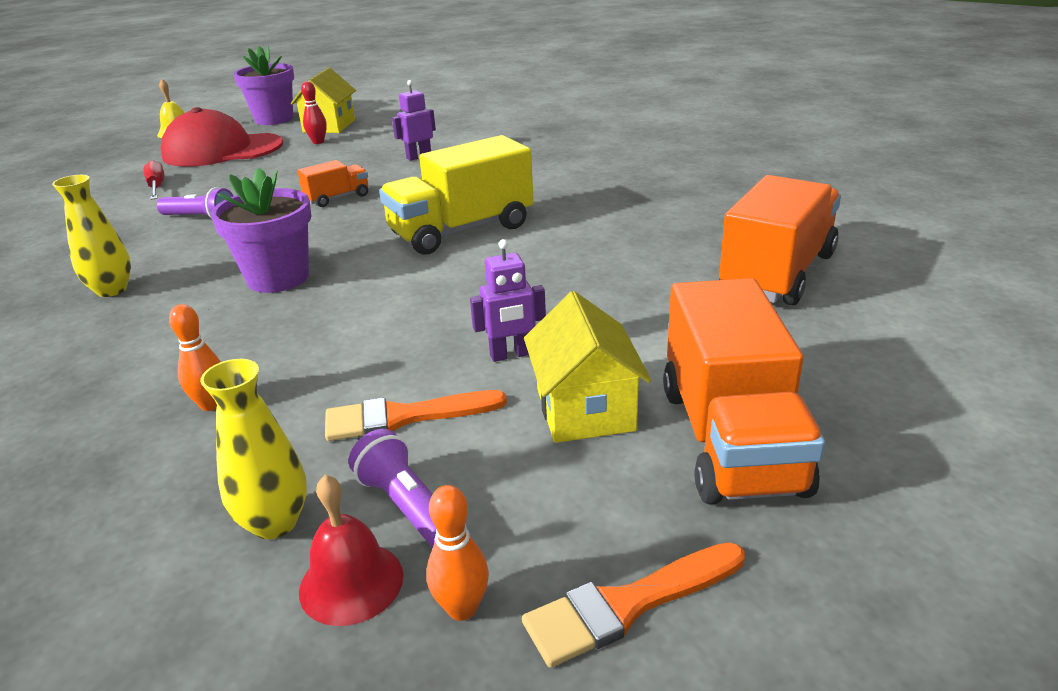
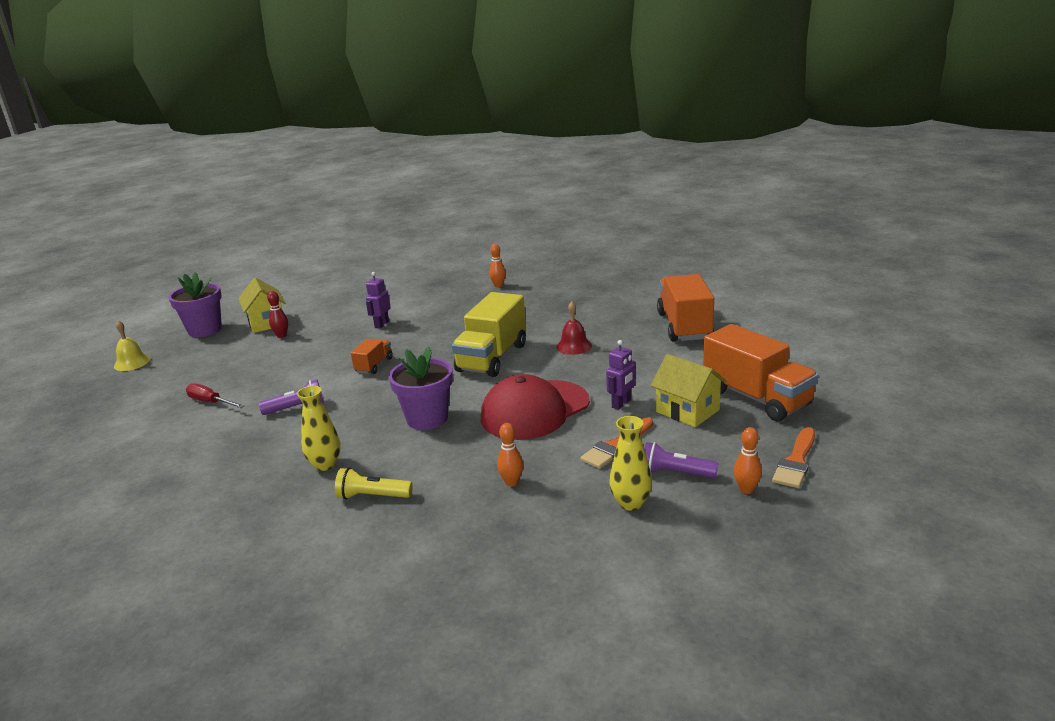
camera: 35 degrees left, 5 degrees down
red cap [161,107,283,167] -> red cap moved to [481,374,590,440]
red bell [299,475,403,626] -> red bell moved to [556,302,592,355]
none -> yellow flashlight [335,468,413,499]
none -> orange bowling pin [489,244,506,288]

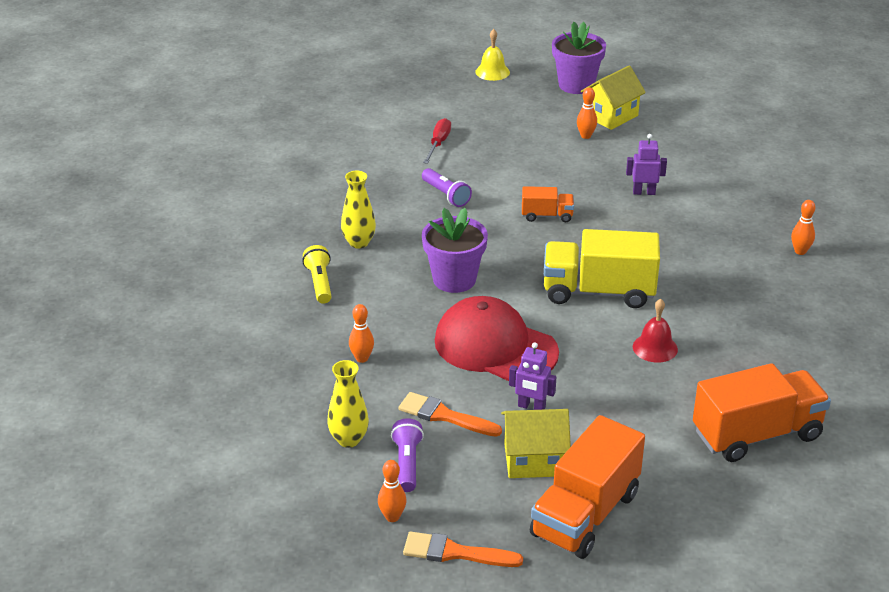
camera: 70 degrees right, 10 degrees up
red bowling pin [267,291,288,338] -> orange bowling pin [577,87,597,139]
yellow house [651,354,726,427] -> yellow house turned 60 degrees clockwise [501,409,571,478]

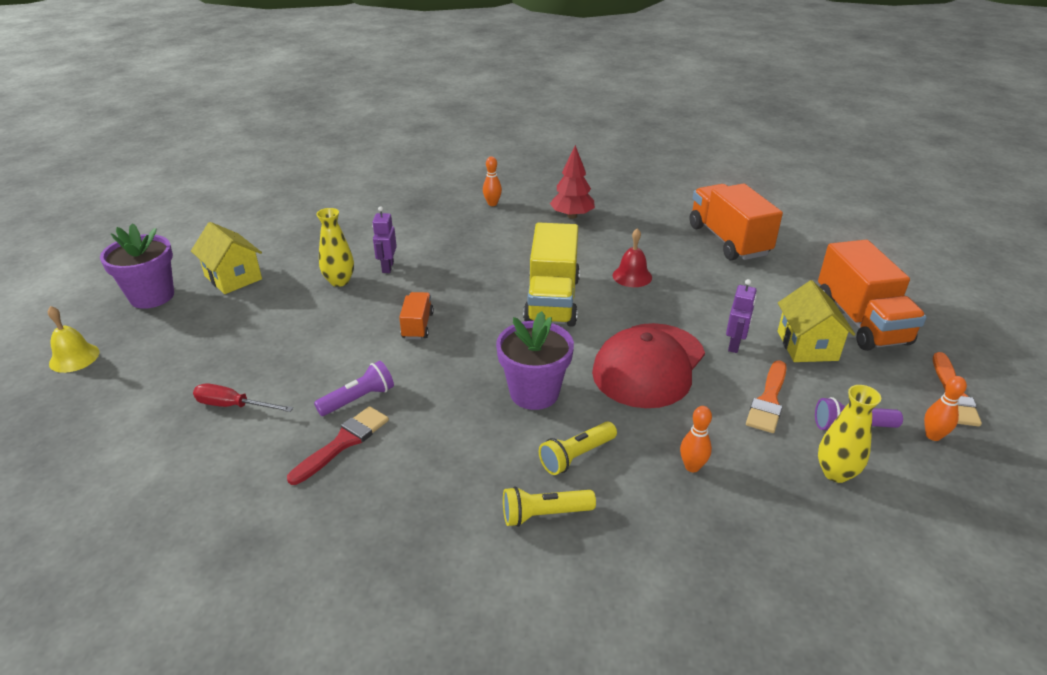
camera: 90 degrees left, 0 degrees up
yellow vase [341,171,376,248] -> yellow vase moved to [316,208,354,287]
orange truck [530,415,645,559] -> orange truck turned 45 degrees clockwise [818,240,926,351]
orange bowling pin [577,87,597,139] -> none
none -> red brush [287,406,389,485]
none -> yellow flashlight [539,422,617,475]
none -> red tree [550,145,595,219]

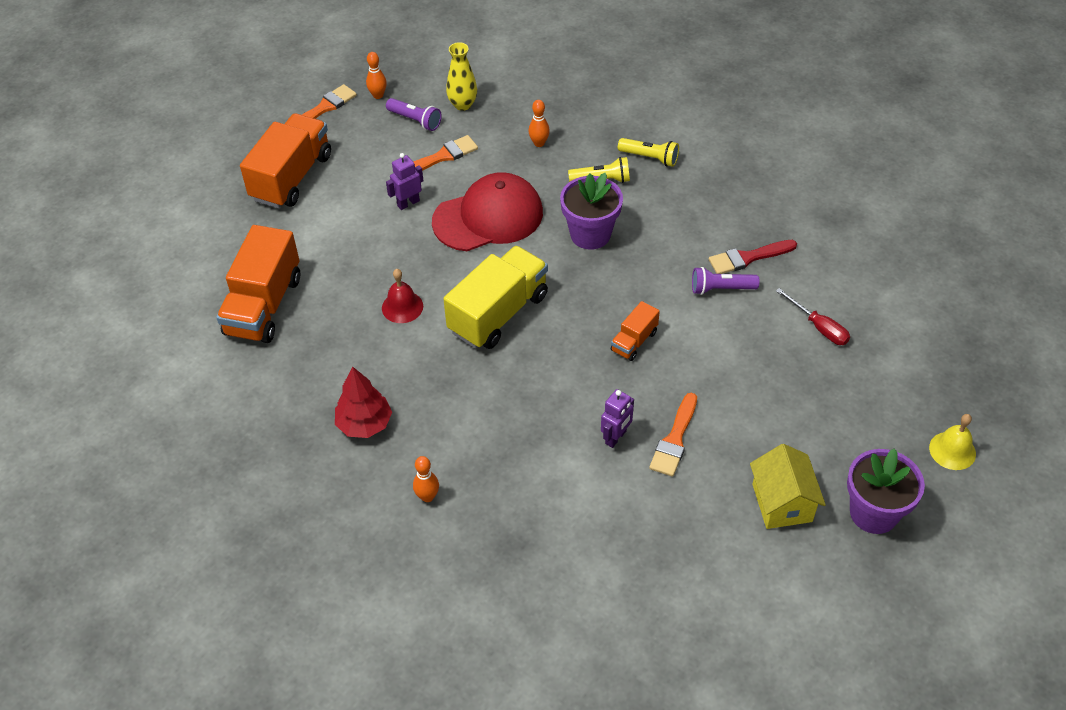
camera: 145 degrees left, 15 degrees up
yellow vase [316,208,354,287] -> orange brush [649,393,697,477]
yellow house [778,280,855,362] -> none

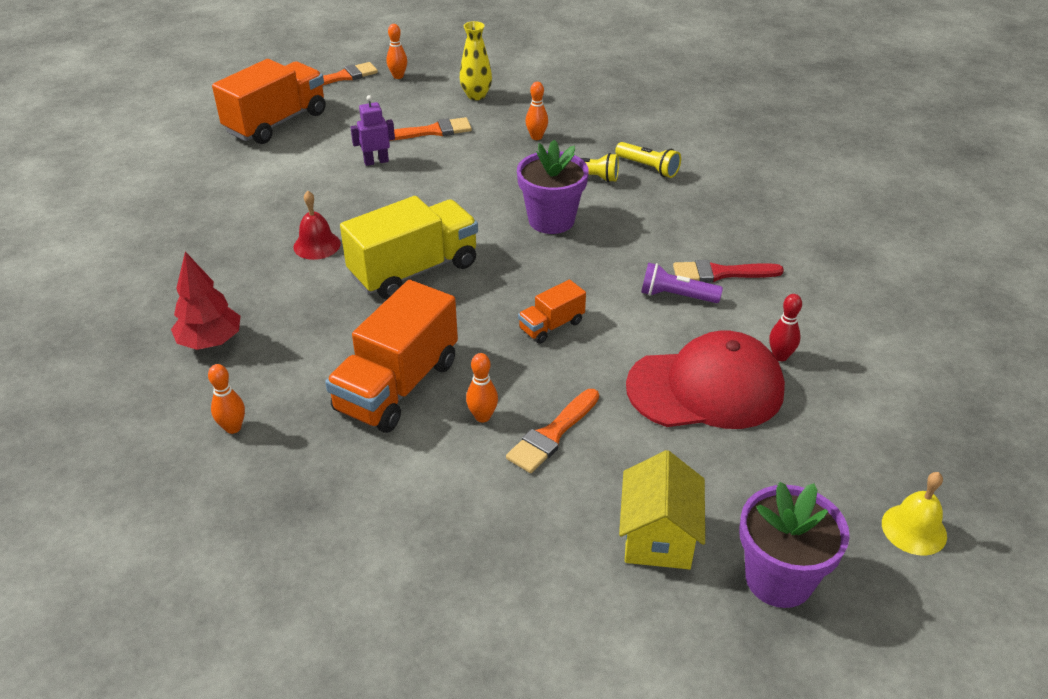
camera: 15 degrees right, 10 degrees down
orange truck [216,225,300,343] -> orange truck moved to [325,280,458,433]
purple flashlight [386,98,442,131] -> none
red cap [432,172,543,251] -> red cap moved to [626,331,785,429]
purple robot [601,389,634,448] -> orange bowling pin [466,353,498,422]
red screwdriver [776,288,850,345] -> red bowling pin [769,294,802,361]

